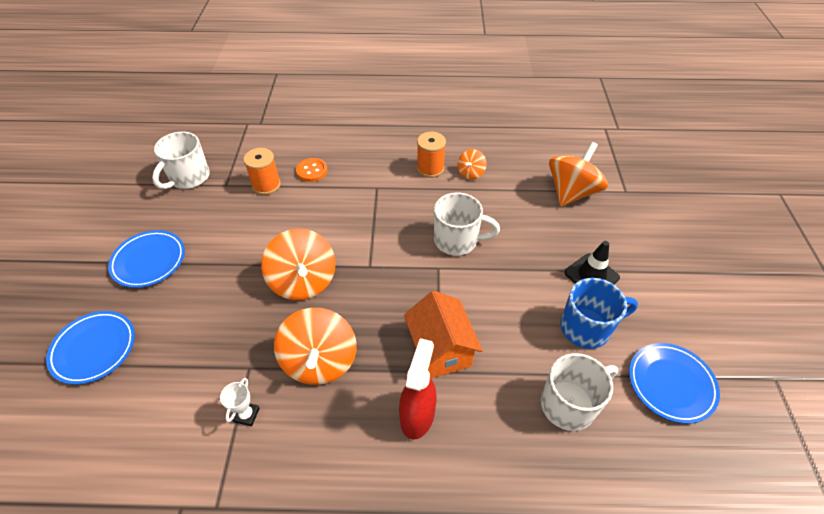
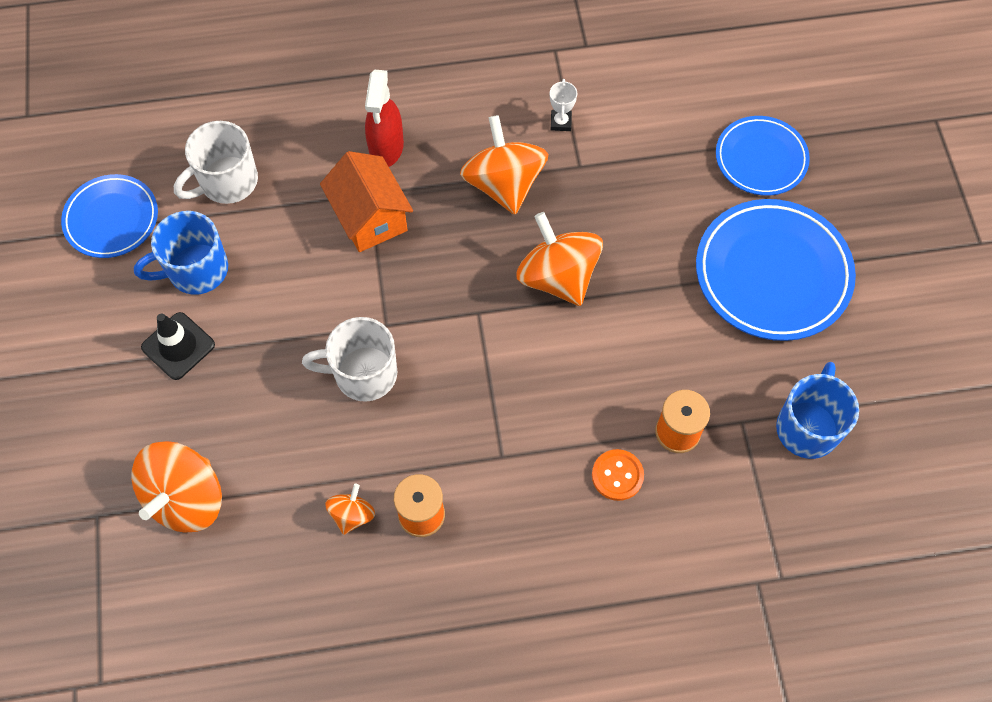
camera: 170 degrees right, 15 degrees up
blue plate [108,230,185,288] -> blue plate [696,199,856,341], size x1.62
white mug [152,132,210,189] -> blue mug [776,362,859,459]

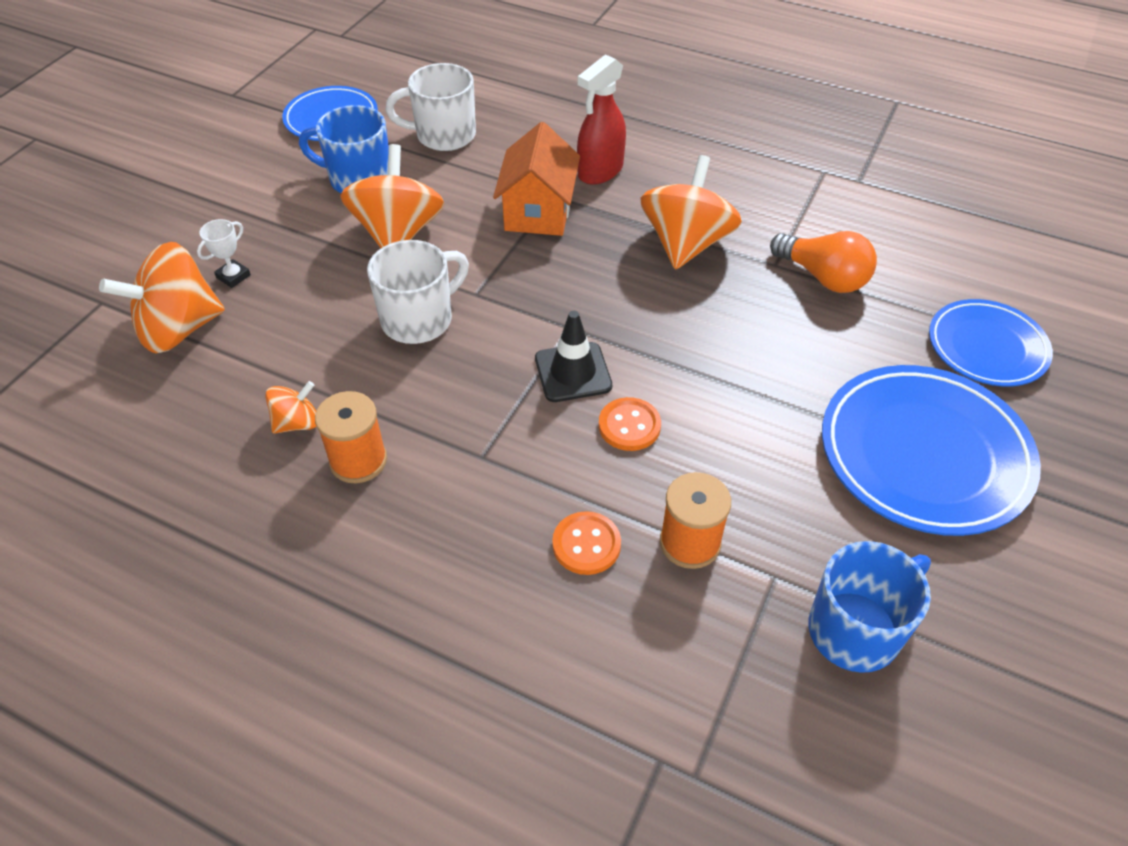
camera: 35 degrees right, 15 degrees down
black traffic cone [141,312,215,380] -> black traffic cone moved to [535,311,612,402]
white mug [302,317,397,402] -> white mug turned 105 degrees clockwise [367,240,469,344]
orange spinning top [516,212,603,306] -> orange spinning top moved to [340,144,444,248]
white trophy [550,79,577,131] -> white trophy moved to [197,219,251,288]
none -> orange button [599,397,661,451]
none -> orange light bulb [770,231,877,293]

